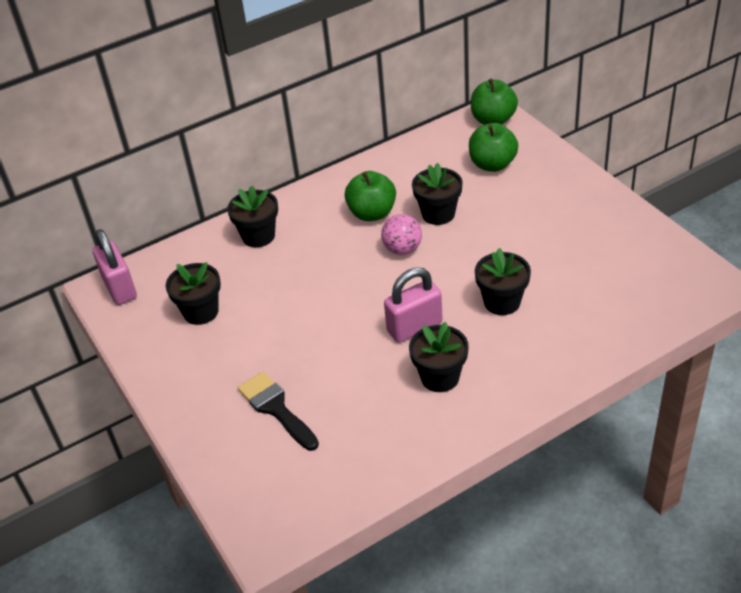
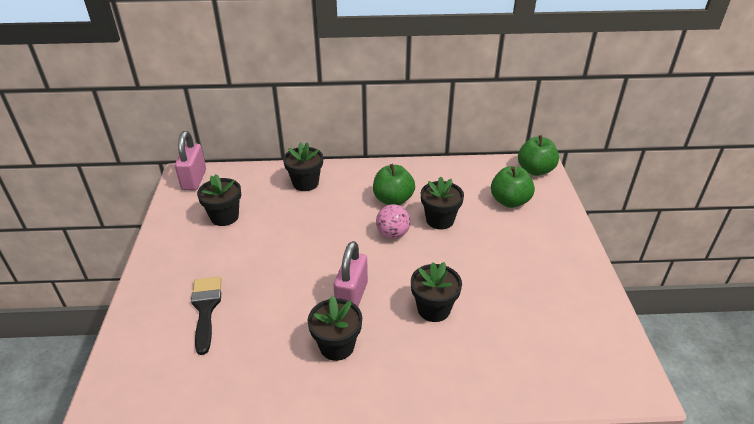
camera: 25 degrees right, 5 degrees down
pink padlock [384,267,443,343] -> pink padlock turned 75 degrees counterclockwise [334,241,368,307]

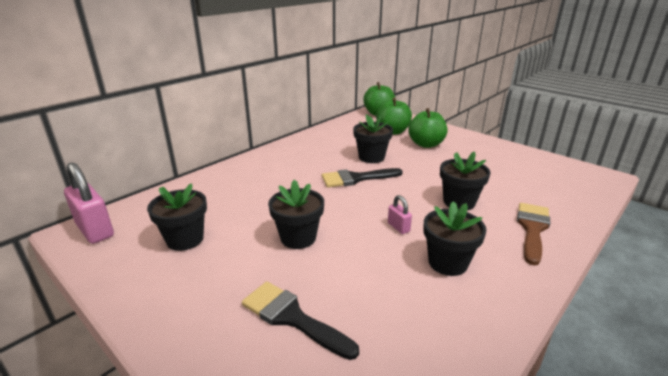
camera: 45 degrees left, 10 degrees down
black flower pot [283,142,323,191] -> black flower pot moved to [268,180,324,249]
pink padlock [334,241,368,307] -> pink padlock [388,195,412,234], size x0.50
green apple [373,164,415,205] -> green apple moved to [408,108,448,148]
pink ball [376,204,410,239] -> black brush [322,168,403,187]
none -> brown brush [517,203,550,266]

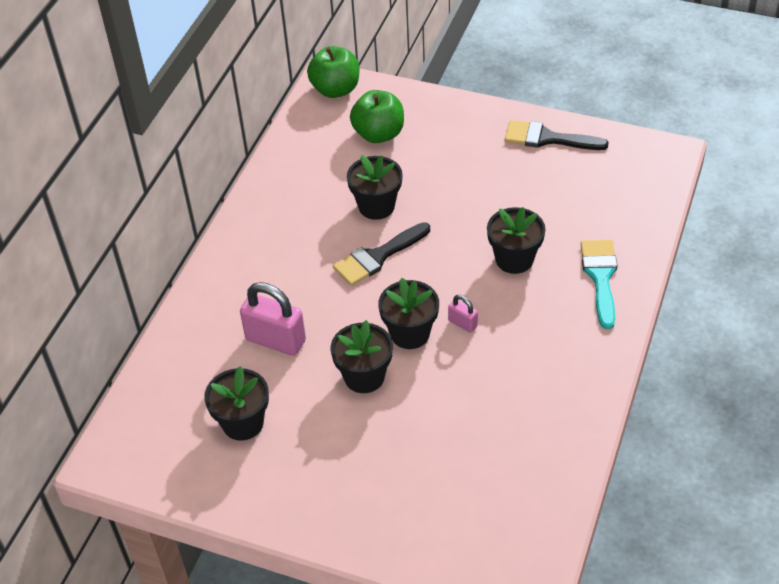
camera: 20 degrees left, 20 degrees up
pink padlock [64,163,114,244] -> pink padlock moved to [240,282,306,356]
black brush [242,282,359,360] -> black brush moved to [505,120,609,150]
green apple [408,108,448,148] -> none
black flower pot [424,201,486,276] -> black flower pot moved to [378,278,439,349]
brown brush [517,203,550,266] -> turquoise brush [581,240,617,329]

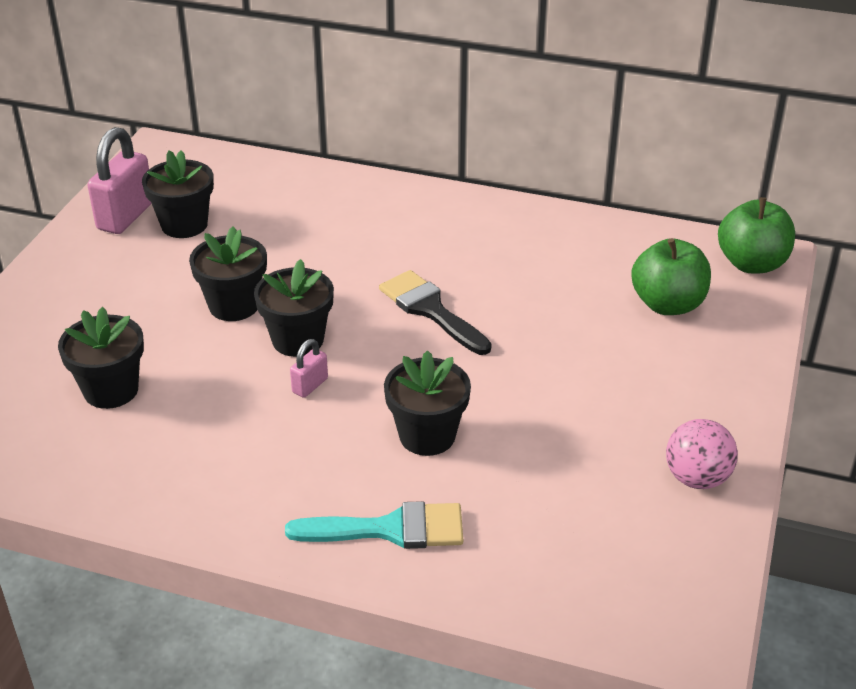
camera: 85 degrees right, 10 degrees down
pink padlock [240,282,306,356] -> pink padlock moved to [87,127,152,234]
black flower pot [347,155,403,220] -> black flower pot moved to [58,307,144,409]
black brush [505,120,609,150] -> pink ball [666,419,738,489]

